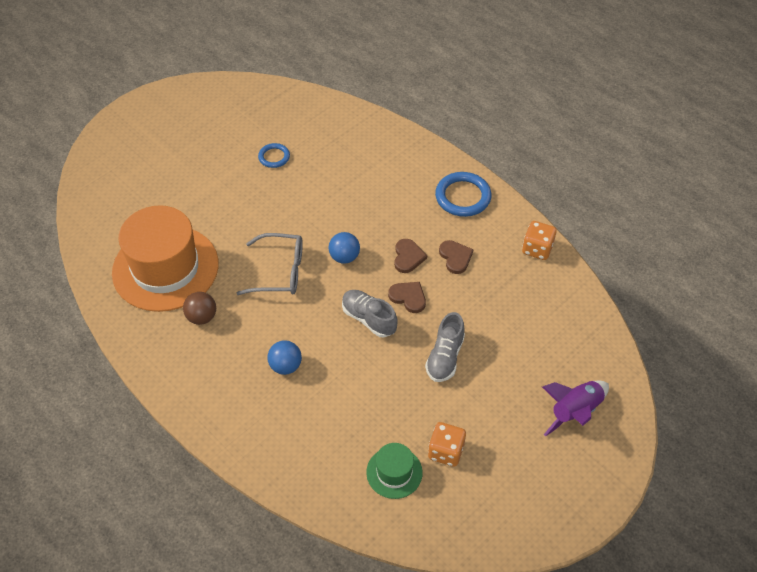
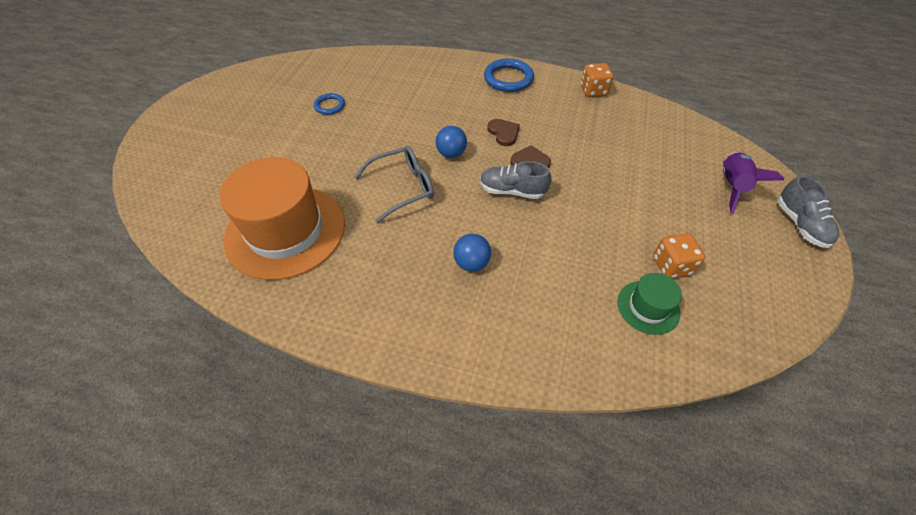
camera: 30 degrees left, 0 degrees up
brown ball [183,292,216,325] -> none
grey shoe [425,312,465,382] -> grey shoe moved to [778,176,839,248]
brown heart [439,240,474,274] -> none

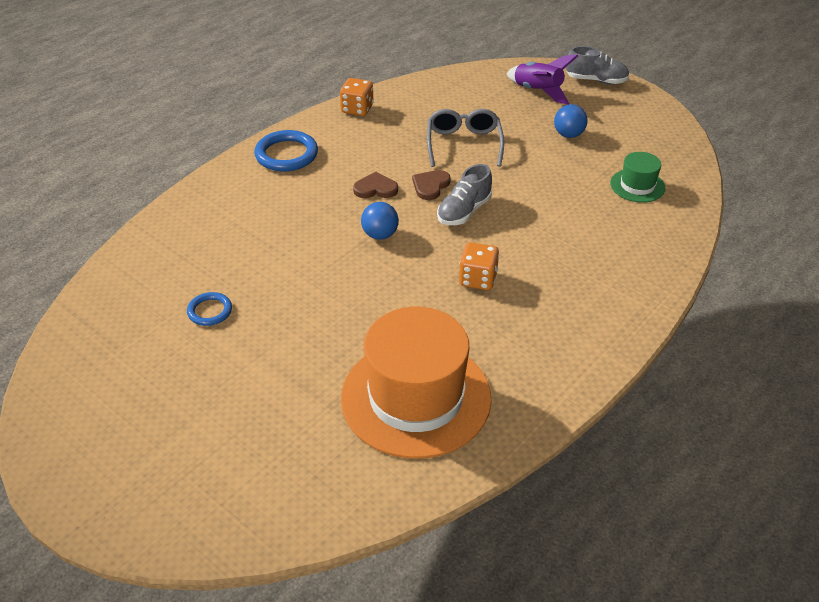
camera: 65 degrees left, 10 degrees down
grey glasses [354,146,434,223] -> grey glasses moved to [427,109,504,167]
blue ball [453,234,491,272] -> blue ball moved to [554,104,588,138]
orange dice [653,233,705,278] -> orange dice moved to [459,242,499,290]

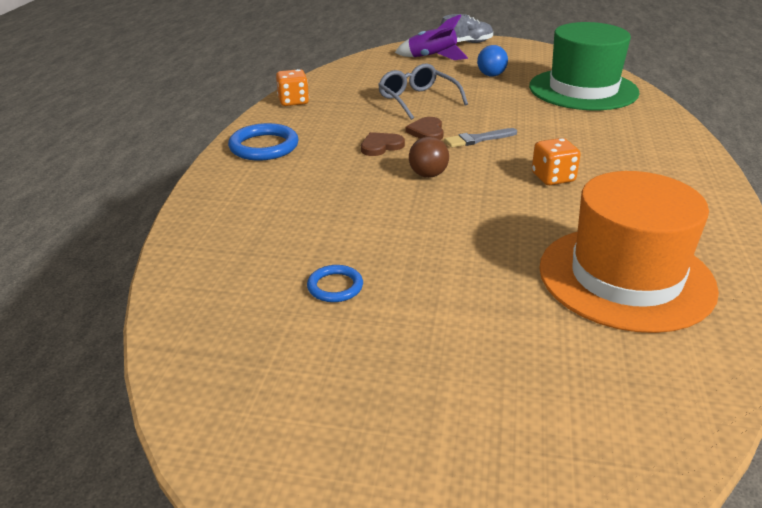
camera: 30 degrees left, 10 degrees down
blue ball [361,202,399,240] -> brown ball [409,137,449,178]
grey shoe [437,164,492,225] -> grey brush [444,128,517,148]
green hat [610,152,665,203] -> green hat [529,22,640,110], size x2.17

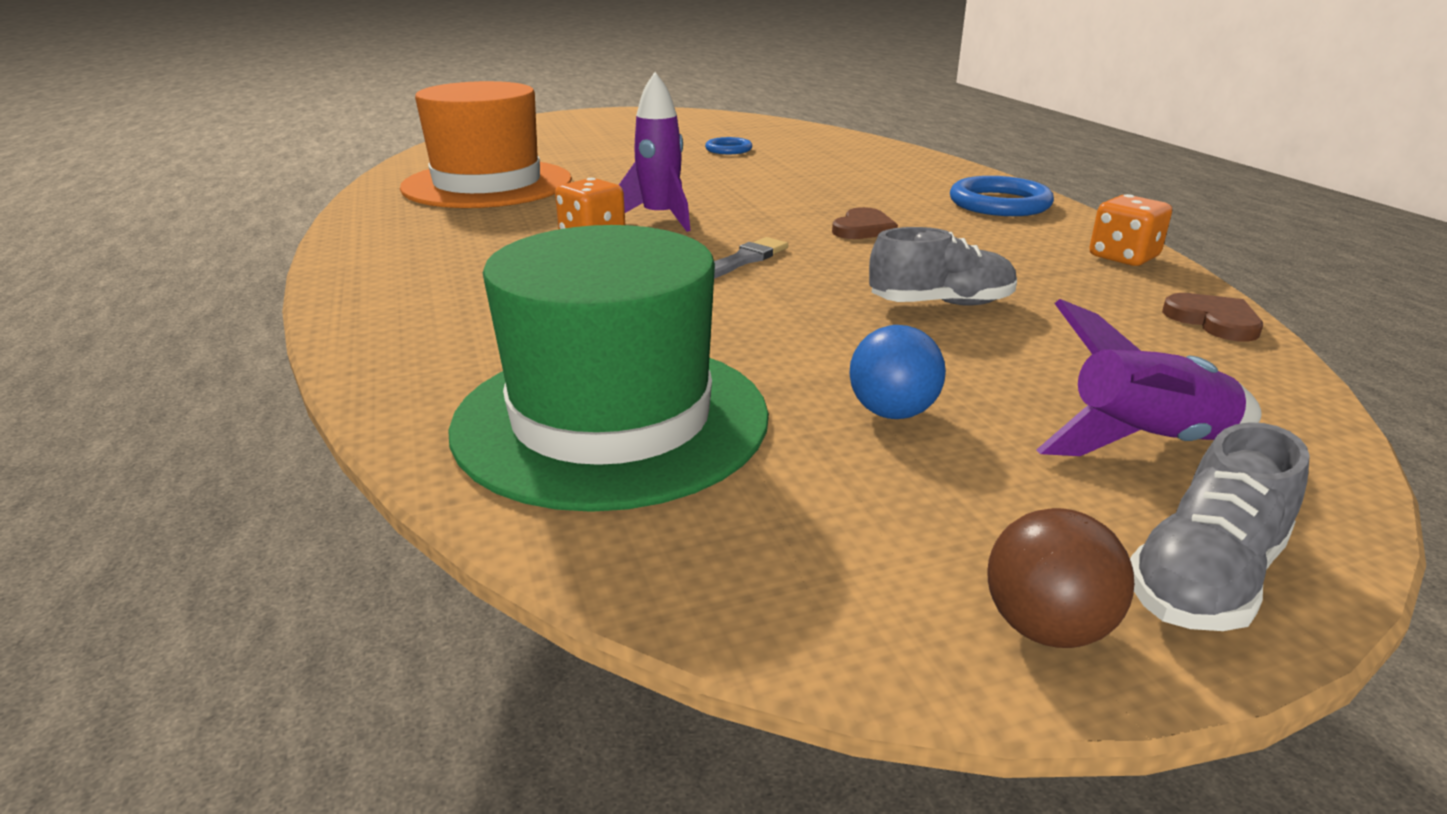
camera: 150 degrees right, 5 degrees down
grey glasses [378,64,468,120] -> grey shoe [869,227,1017,306]
brown heart [405,117,444,140] -> brown heart moved to [1162,293,1263,342]
brown ball [409,137,449,178] -> brown ball moved to [987,508,1134,648]
none -> purple rocket [619,72,691,232]

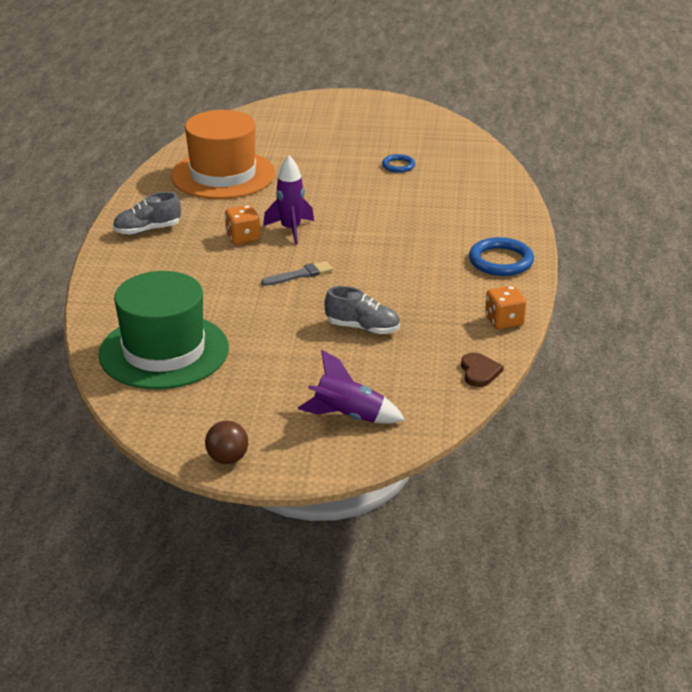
camera: 25 degrees right, 5 degrees up
brown heart [832,207,898,239] -> none
blue ball [850,325,946,419] -> none
grey shoe [1130,422,1310,631] -> grey shoe moved to [113,192,181,235]

